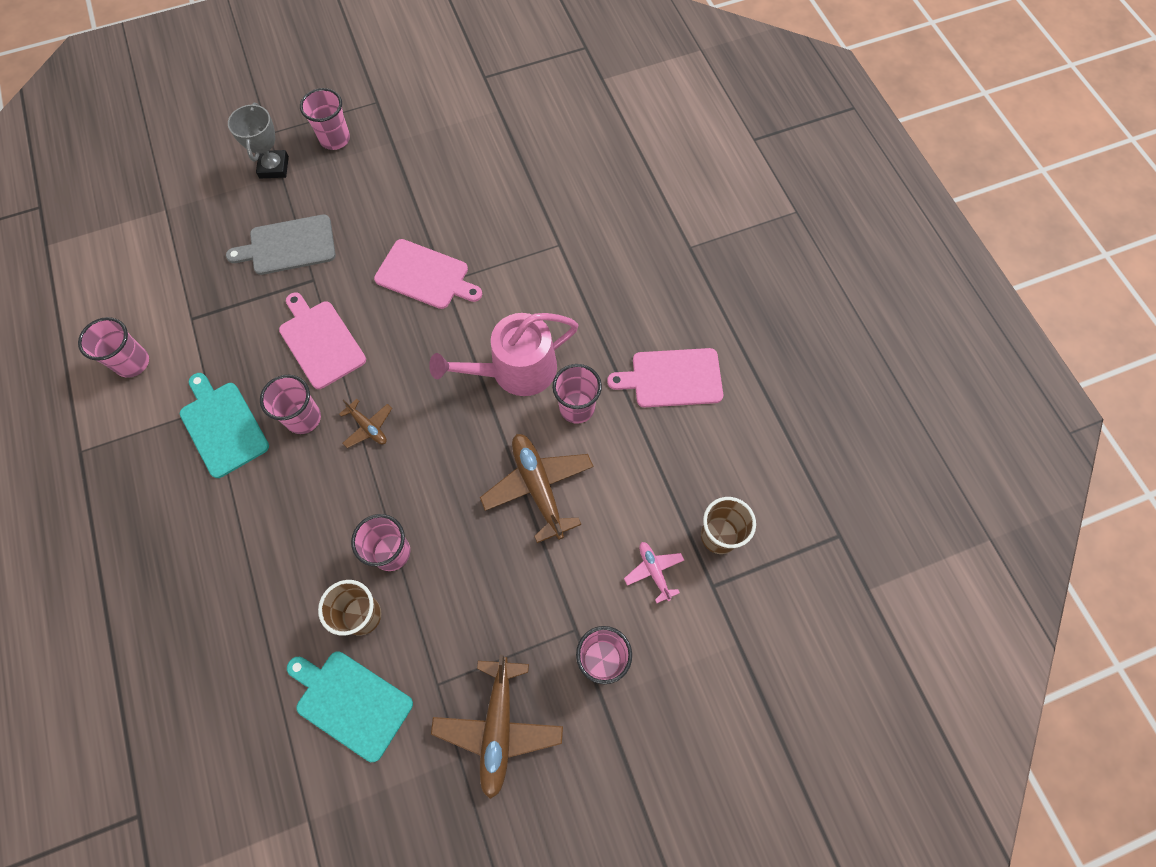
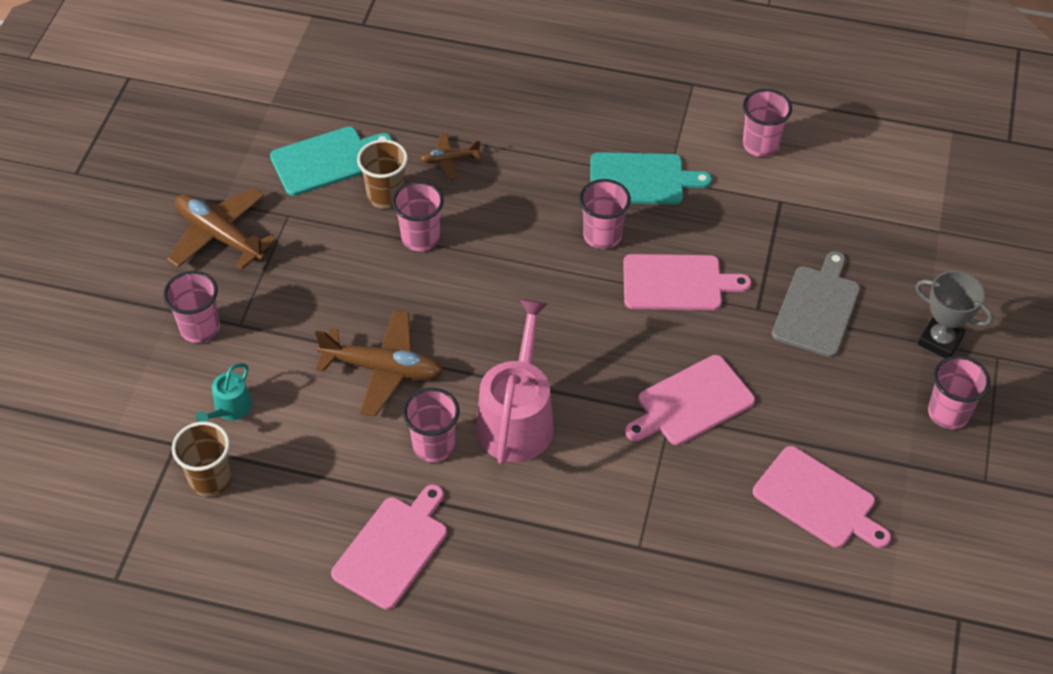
camera: 125 degrees right, 15 degrees down
brown plane [339,399,392,448] -> brown plane moved to [420,133,481,179]
pink plane [624,542,684,603] -> turquoise watering can [196,363,252,422]
none -> pink cutting board [753,446,891,548]

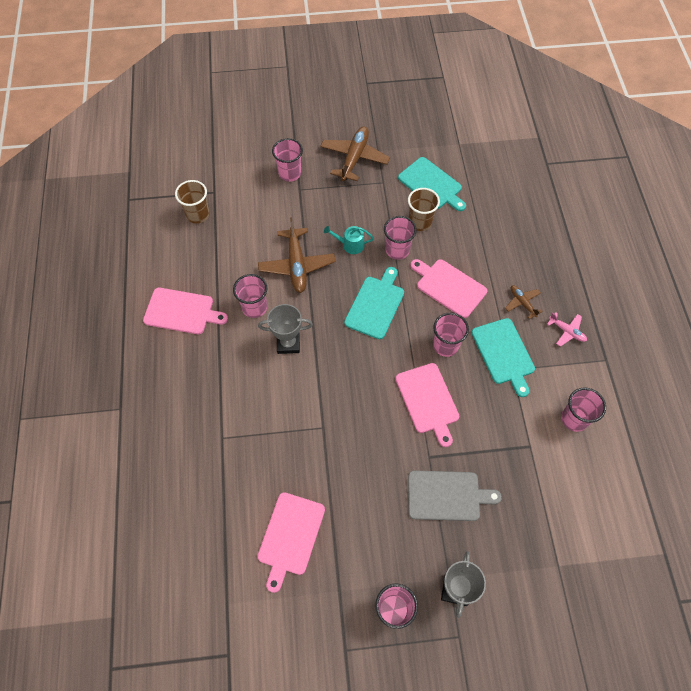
camera: 70 degrees right, 10 degrees up
turquoise watering can [196,363,252,422] -> turquoise watering can moved to [324,226,374,254]
brown plane [420,133,481,179] -> brown plane moved to [505,285,543,319]
pink watering can [476,299,554,465] -> grey trophy [258,304,313,354]
pink cutting board [625,355,755,445] -> pink cutting board moved to [410,259,487,318]
none -> turquoise cutting board [344,267,404,339]
none -> pink plane [547,312,587,347]

